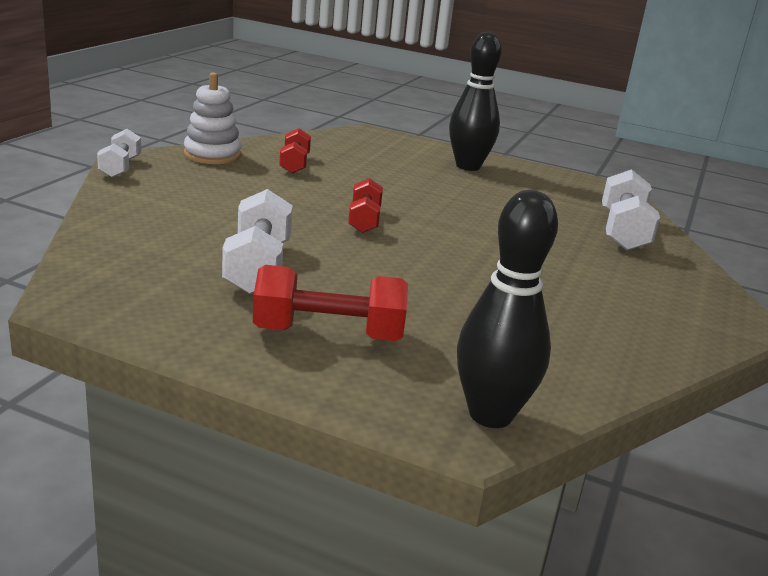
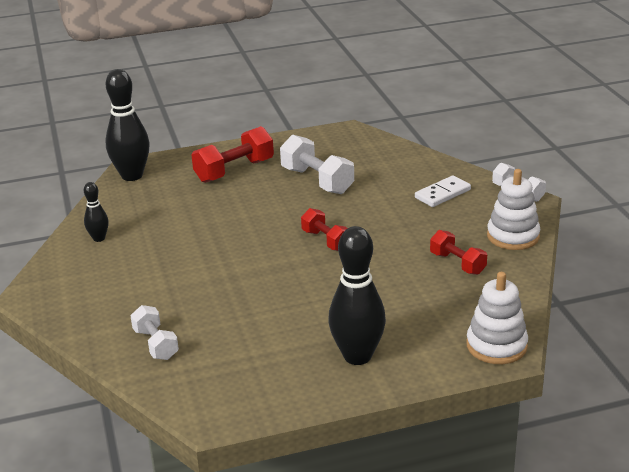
camera: 145 degrees right, 5 degrees up
white dumbbell [602,169,660,251] -> white dumbbell [130,305,179,360], size x0.63
none -> black bowling pin [84,182,109,242]
none -> white domino [415,175,471,207]
none -> white stacking toy [466,272,528,364]

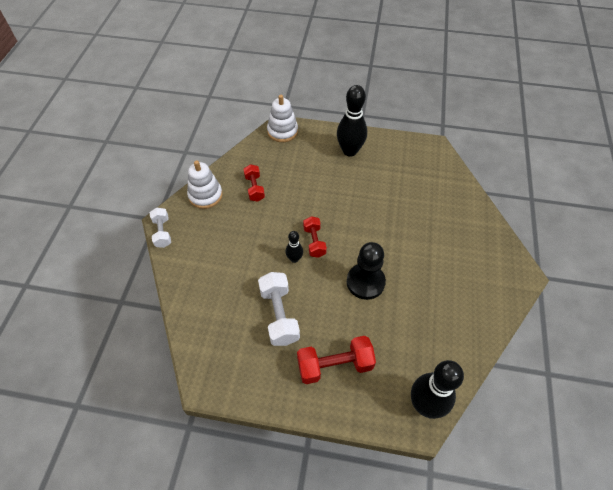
camera: 155 degrees left, 25 degrees up
black bowling pin [84,182,109,242] -> black bowling pin moved to [286,231,303,263]
white dumbbell [130,305,179,360] -> none
white domino [415,175,471,207] -> none
none -> black pawn [347,242,386,300]

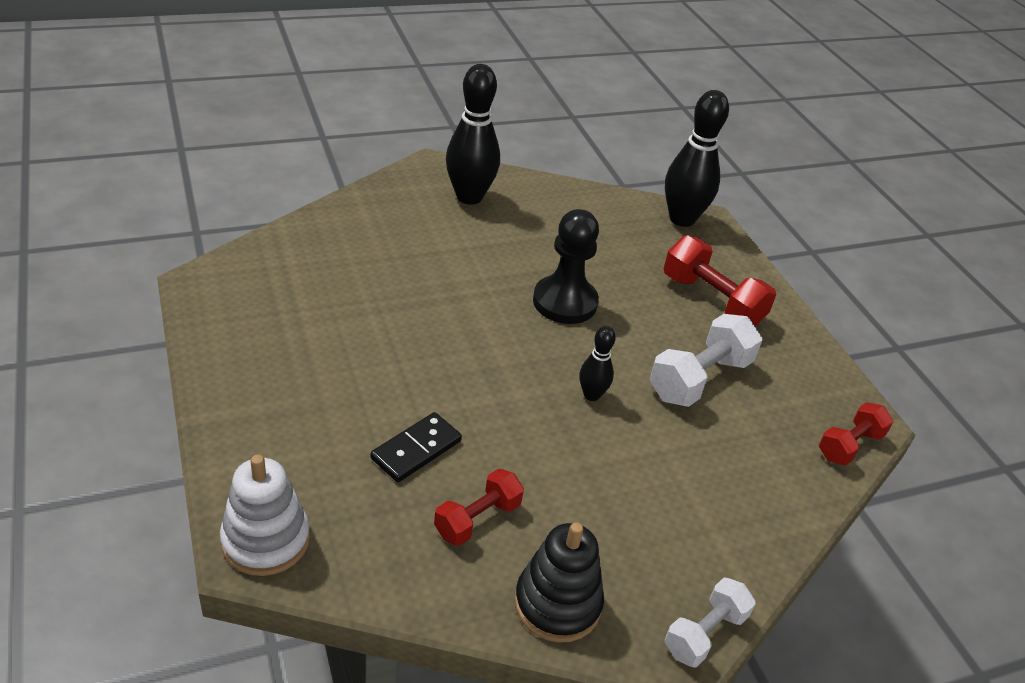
camera: 125 degrees left, 15 degrees down
white stacking toy [187,160,223,209] -> black stacking toy [514,522,604,643]
red dumbbell [303,216,327,258] -> red dumbbell moved to [819,402,893,466]
black bowling pin [337,85,367,157] -> black bowling pin moved to [446,64,500,205]
none -> black domino [371,412,462,482]

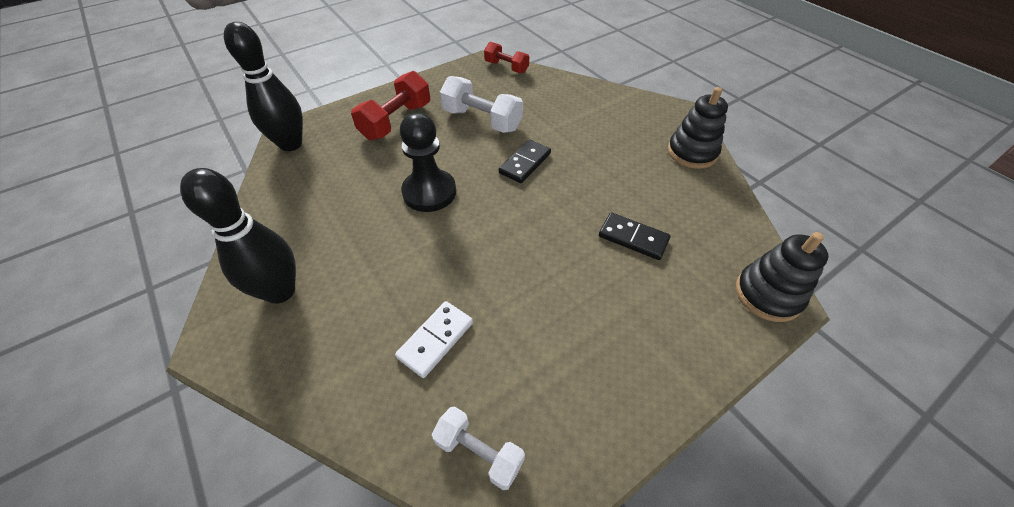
camera: 100 degrees left, 10 degrees up
white stacking toy [220,455,310,576] -> black stacking toy [736,232,829,322]
red dumbbell [434,469,524,546] -> none
black bowling pin [579,326,616,401] -> black domino [499,140,551,183]
white dumbbell [665,577,756,668] -> white dumbbell moved to [432,407,525,490]
none -> white domino [395,301,473,378]

